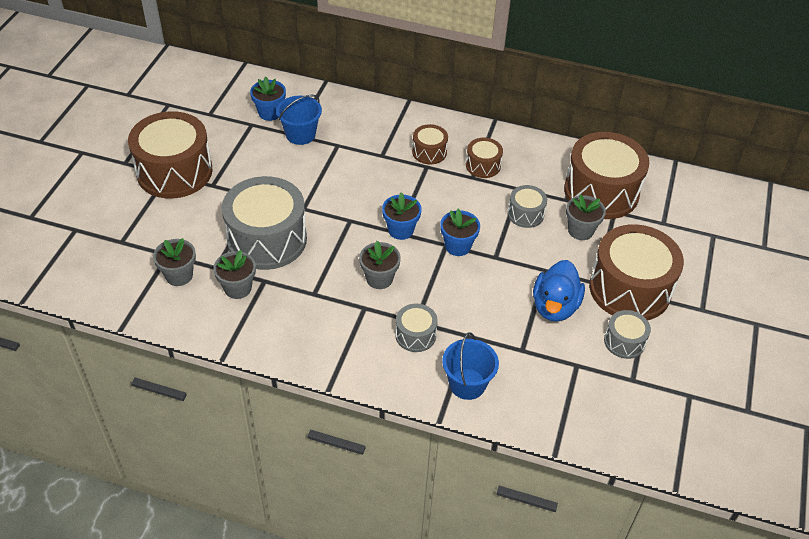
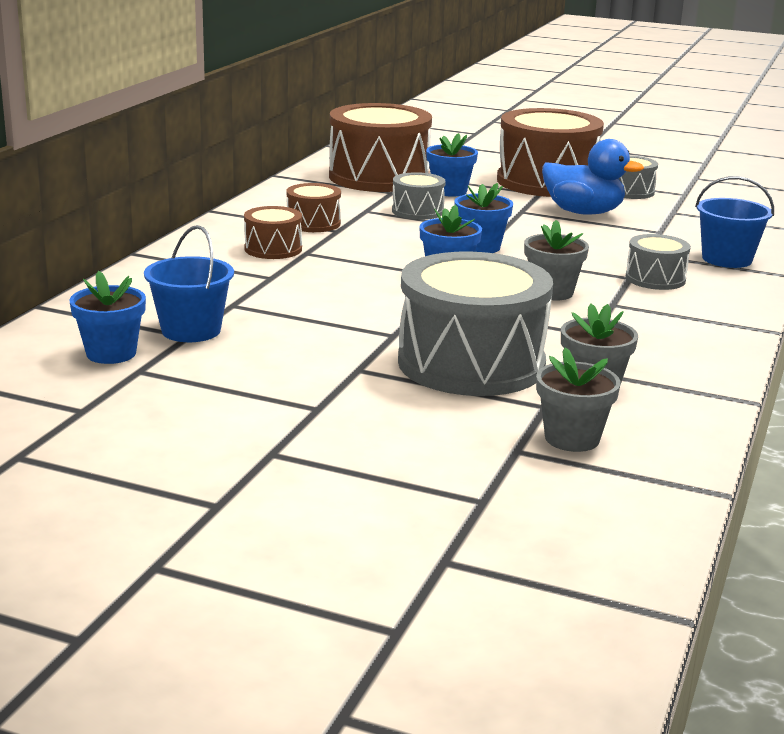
camera: 85 degrees left, 25 degrees down
brown drum [128,111,213,199] -> none
grey flower pot [566,194,606,240] -> blue flower pot [426,133,478,197]

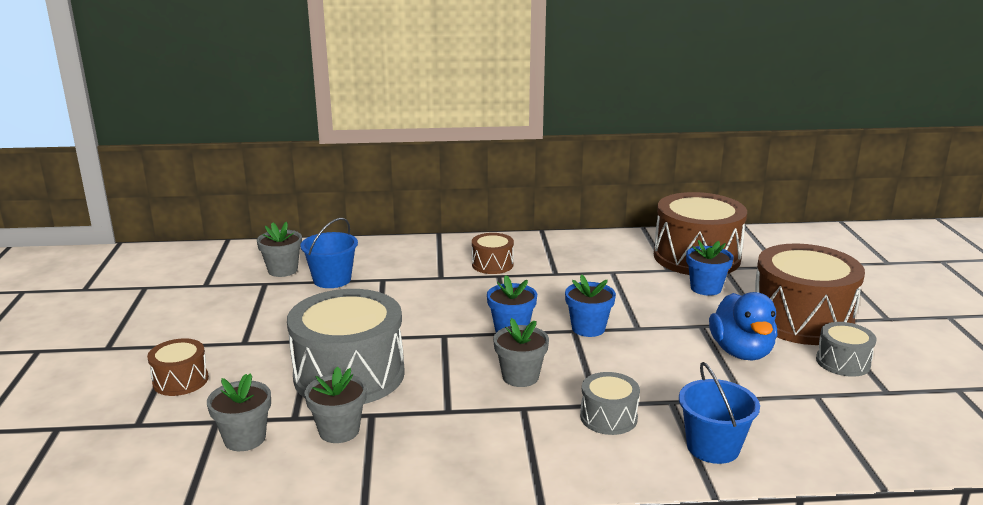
camera: 65 degrees right, 0 degrees up
blue flower pot [69,271,146,364] -> grey flower pot [257,222,302,277]
brown drum [286,183,341,232] -> brown drum moved to [147,338,209,396]
grey drum [392,172,446,220] -> none

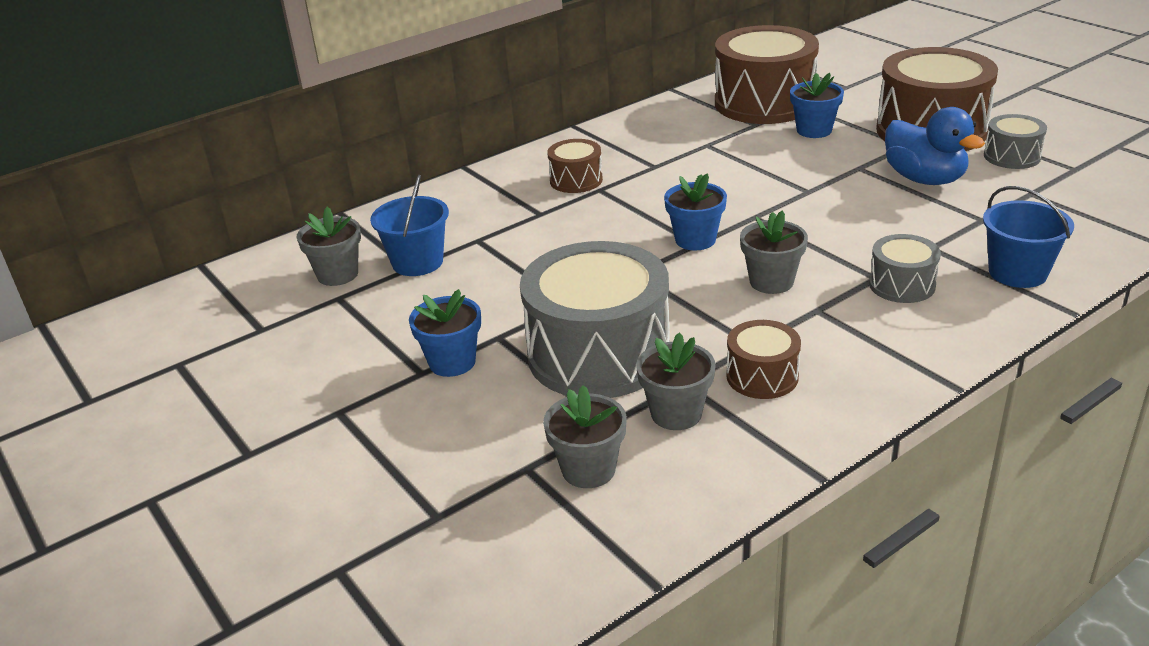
camera: 30 degrees left, 10 degrees up
brown drum [147,338,209,396] -> brown drum moved to [726,320,801,399]
blue flower pot [565,274,616,337] -> blue flower pot moved to [409,289,481,377]

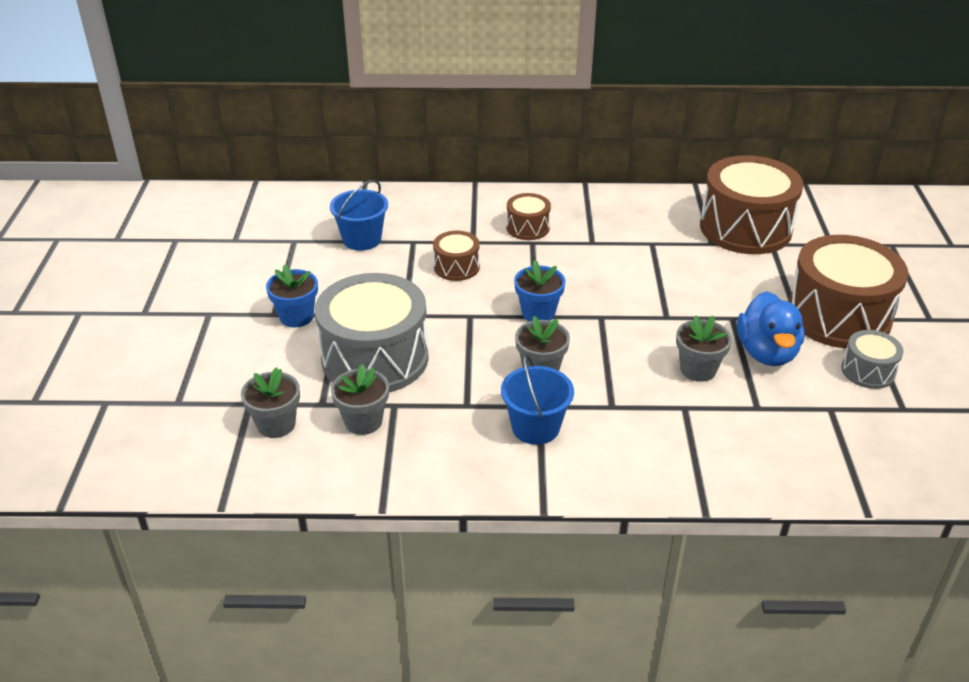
camera: 35 degrees right, 5 degrees up
grey flower pot [297,207,361,286] -> grey flower pot moved to [676,315,732,382]
brown drum [726,320,801,399] -> brown drum moved to [433,231,480,281]
blue flower pot [790,73,844,138] -> none
grey drum [869,234,941,303] -> none
blue bucket [983,186,1074,288] -> blue bucket moved to [501,354,574,445]

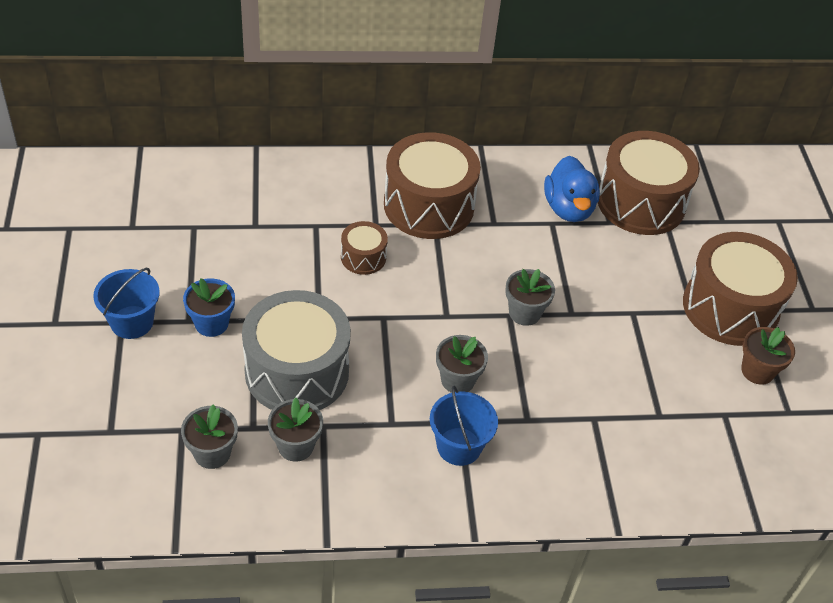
camera: 10 degrees left, 10 degrees up
blue bucket [330,180,388,251] -> blue bucket moved to [93,268,160,339]
brown drum [506,193,551,240] -> brown drum [384,132,481,239], size x2.09
blue flower pot [514,260,566,322] -> none
grey flower pot [676,315,732,382] -> grey flower pot moved to [505,269,555,326]
blue duck [737,291,804,366] -> blue duck moved to [544,156,600,222]
grey drum [841,330,904,389] -> brown flower pot [741,327,795,385]

